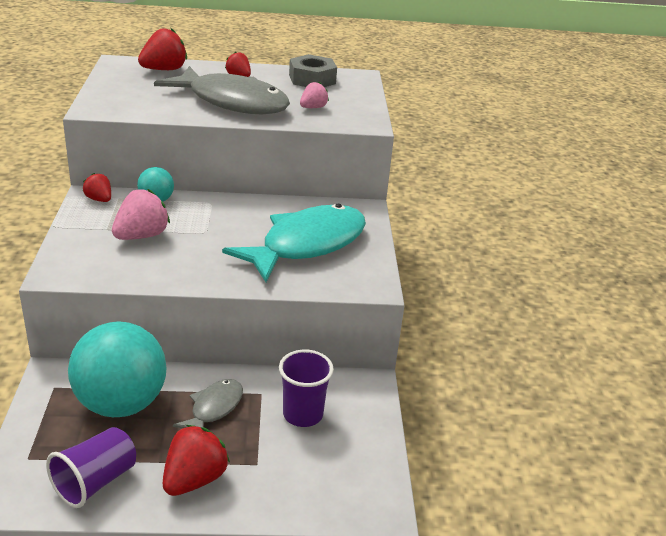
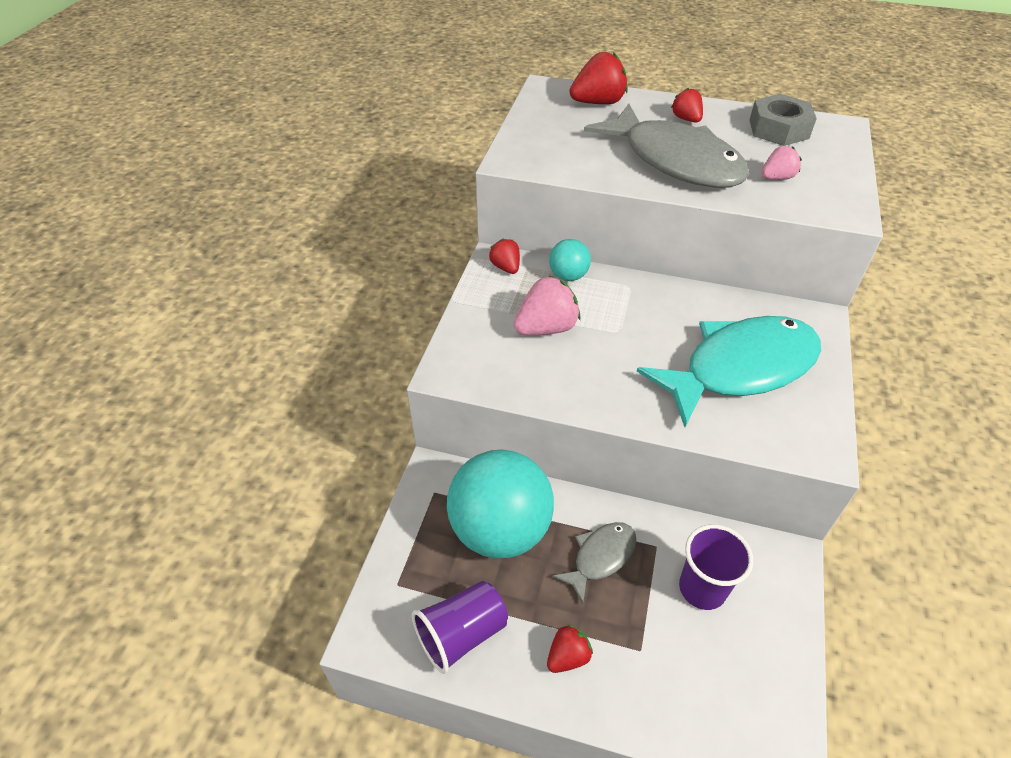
camera: 20 degrees right, 15 degrees up
red strawberry [162,425,230,496] -> red strawberry [547,624,593,673], size x0.59

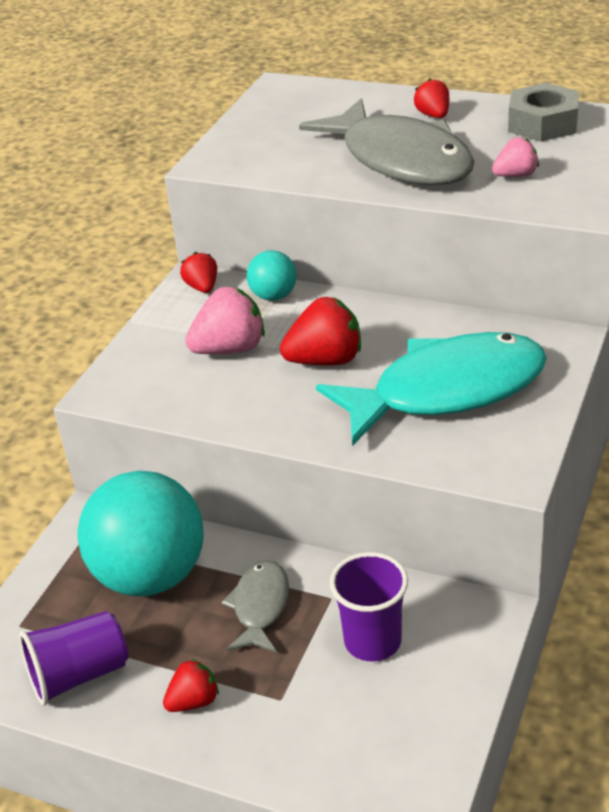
camera: 10 degrees right, 10 degrees down
grey fish [552,522,636,604] -> grey fish turned 45 degrees counterclockwise [221,560,289,653]
red strawberry [570,52,628,104] -> red strawberry moved to [280,297,361,366]

